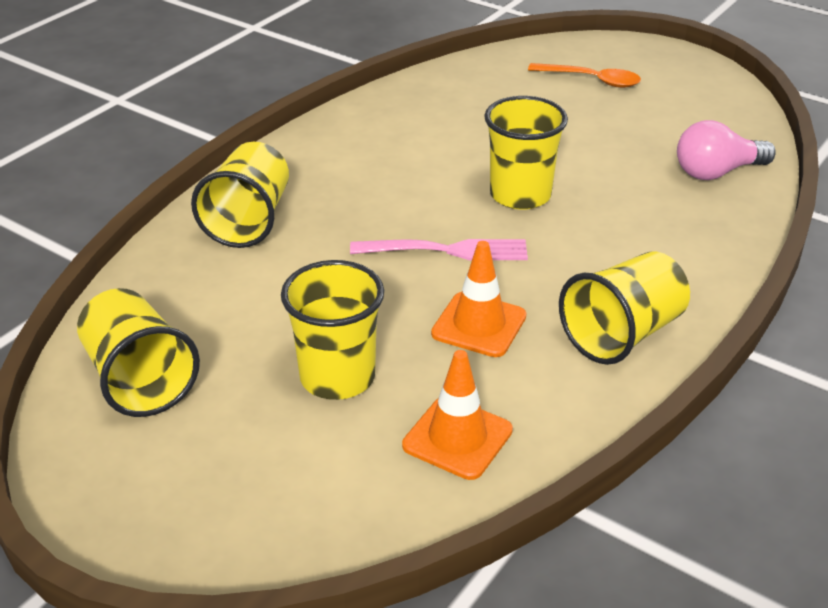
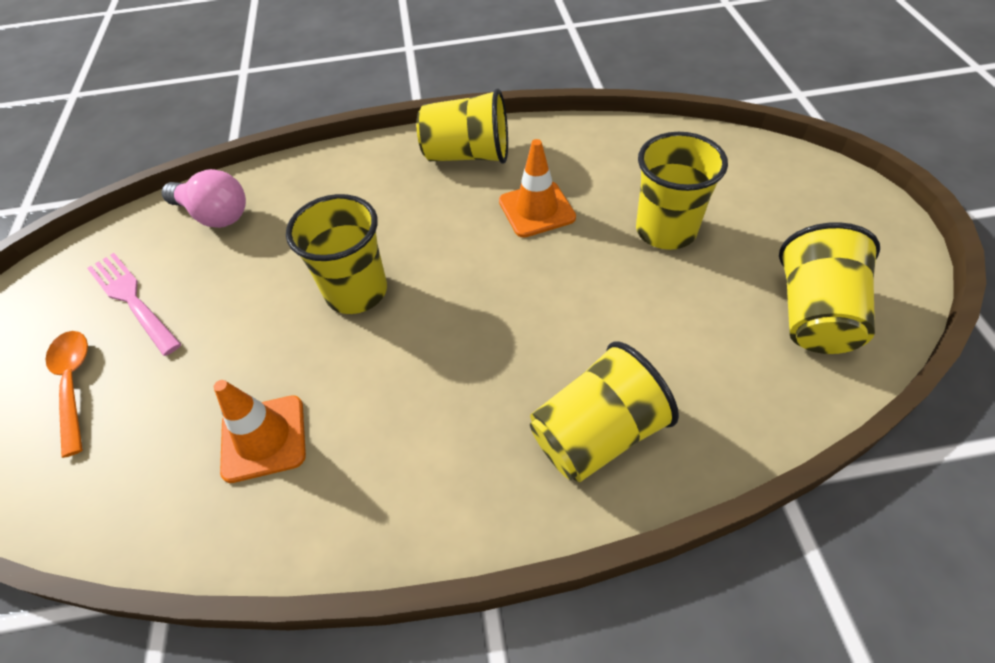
camera: 130 degrees left, 15 degrees up
pink fork [350,239,528,260] -> pink fork moved to [87,253,181,356]
orange traffic cone [402,350,513,480] -> orange traffic cone moved to [214,380,306,483]

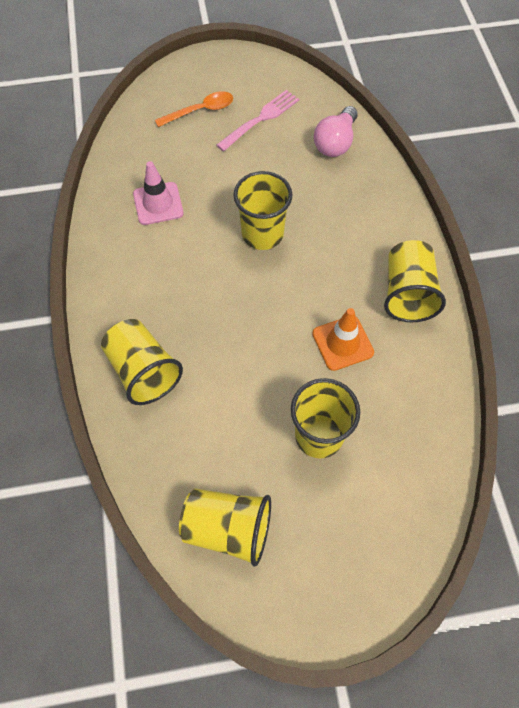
camera: 85 degrees right, 10 degrees up
orange traffic cone [214,380,306,483] -> pink traffic cone [133,161,184,225]

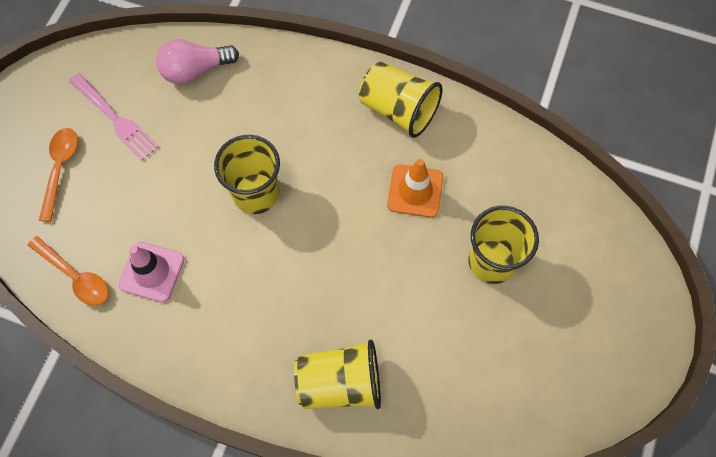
camera: 60 degrees left, 5 degrees up
yellow cup [179,489,271,567] -> none
pink fork [216,90,299,152] -> pink fork turned 150 degrees clockwise [69,73,159,161]
pink light bulb [314,106,358,157] -> pink light bulb turned 105 degrees clockwise [156,39,239,84]
none -> orange spoon [28,236,109,305]

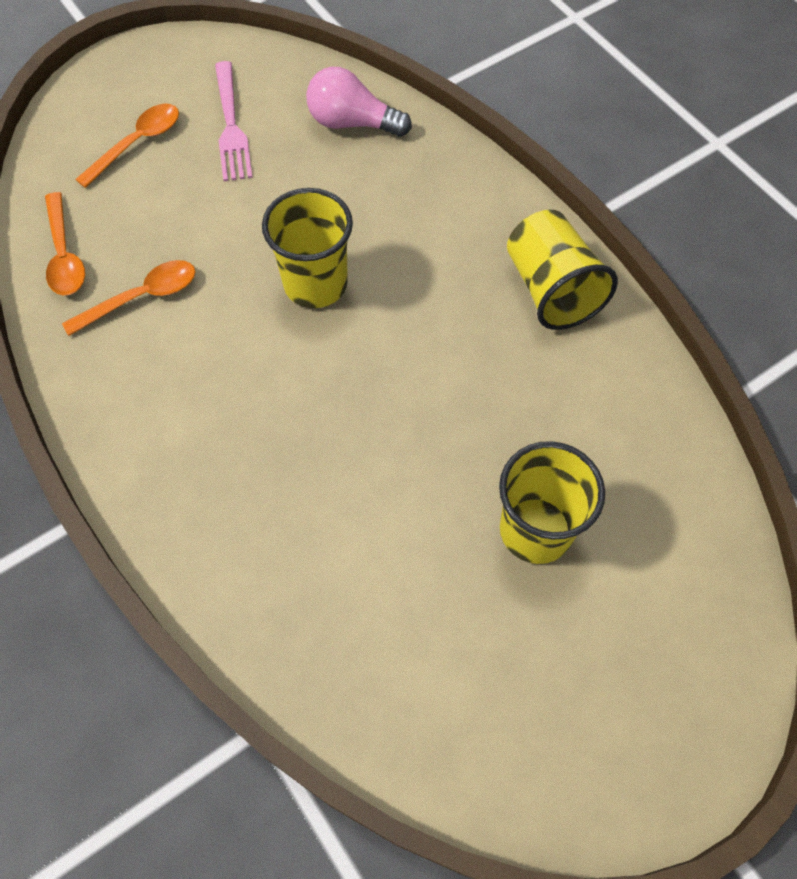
camera: 35 degrees right, 5 degrees down
pink traffic cone [118,242,184,302] -> orange spoon [62,260,196,336]
yellow cup [294,340,381,409] -> none
orange traffic cone [387,159,443,218] -> none

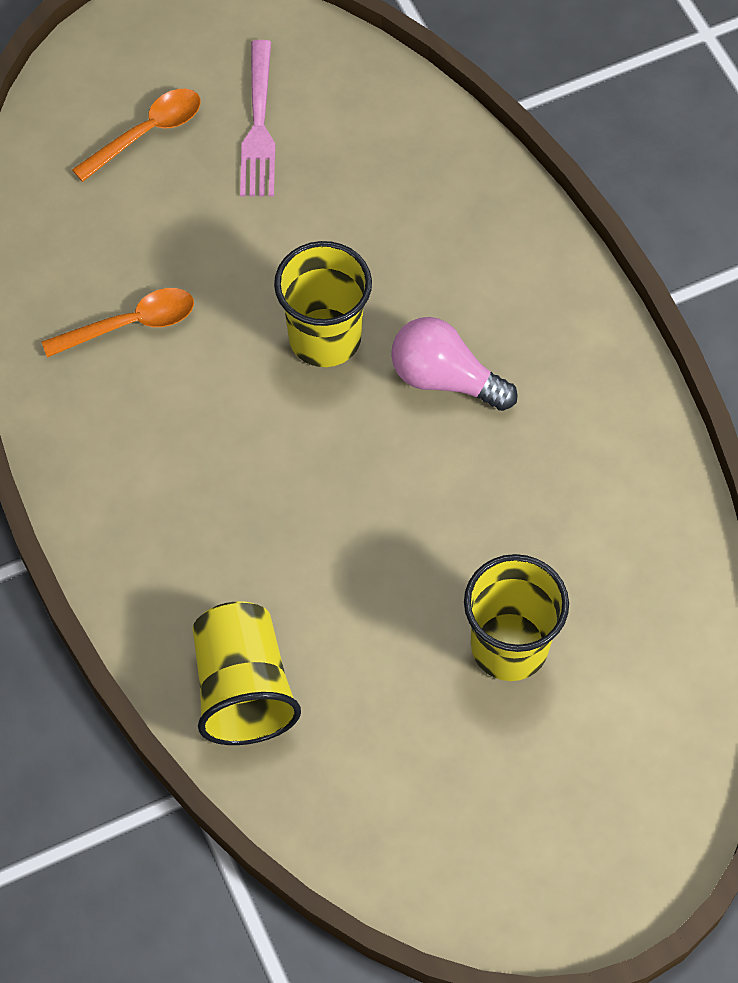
camera: 10 degrees right, 0 degrees up
orange spoon [45,192,85,295] -> none
pink light bulb [306,67,412,137] -> pink light bulb moved to [391,317,518,411]
yellow cup [507,210,618,330] -> yellow cup moved to [192,601,301,745]

